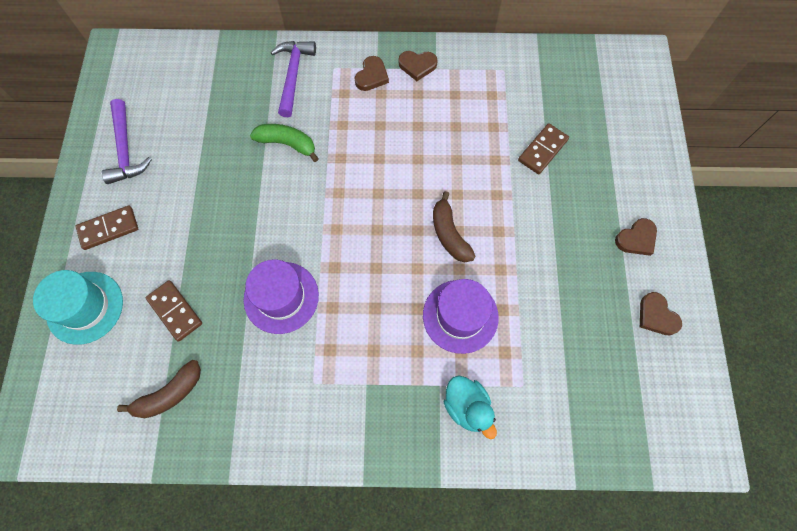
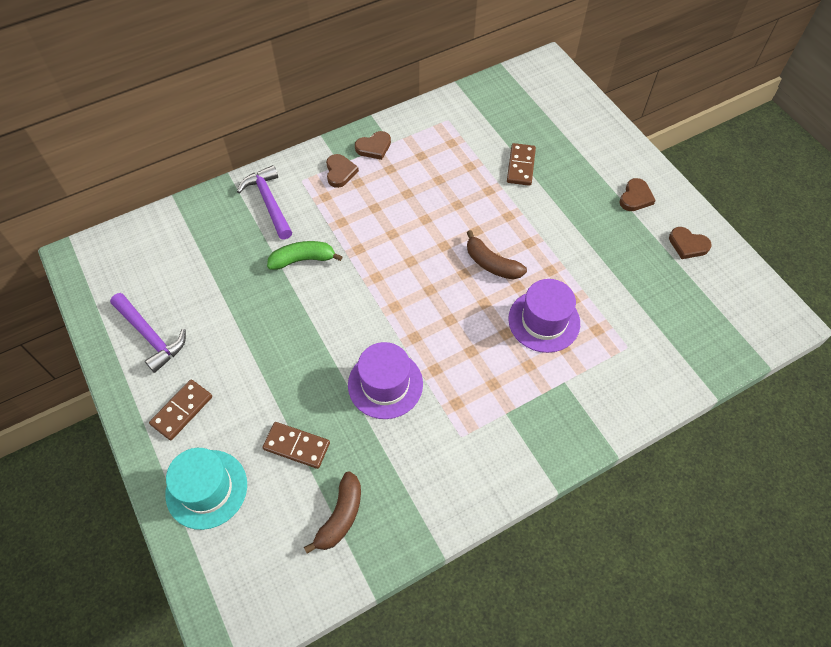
camera: 30 degrees left, 10 degrees down
turquoise duck [444,376,497,439] -> none

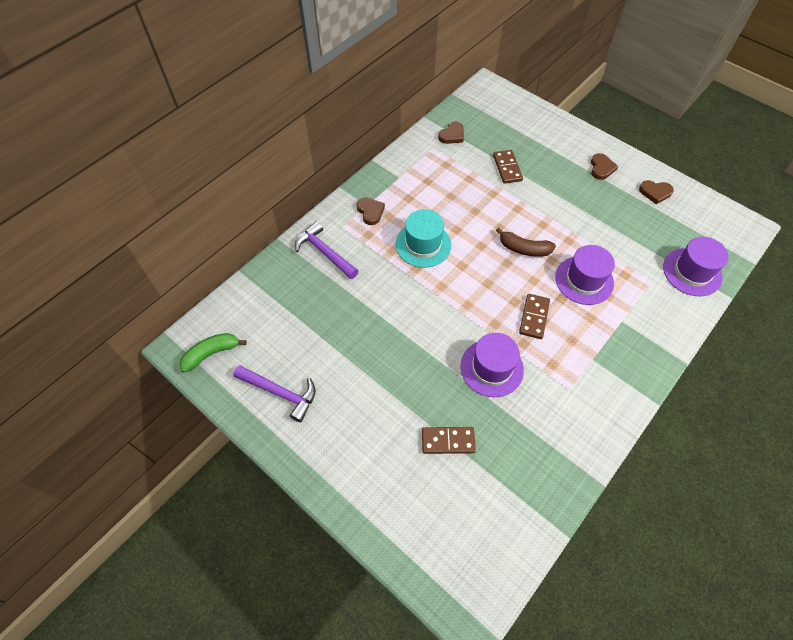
camera: 20 degrees left, 0 degrees up
brown domino [149,379,212,440] -> brown domino moved to [519,294,550,339]
turquoise hat [165,448,247,530] -> turquoise hat moved to [395,209,451,268]
green banana [267,241,343,270] -> green banana moved to [179,333,247,373]
brown banana [304,471,361,554] -> none
brown heart [355,131,391,160] -> brown heart moved to [438,121,464,144]
none -> purple hat [663,237,728,296]

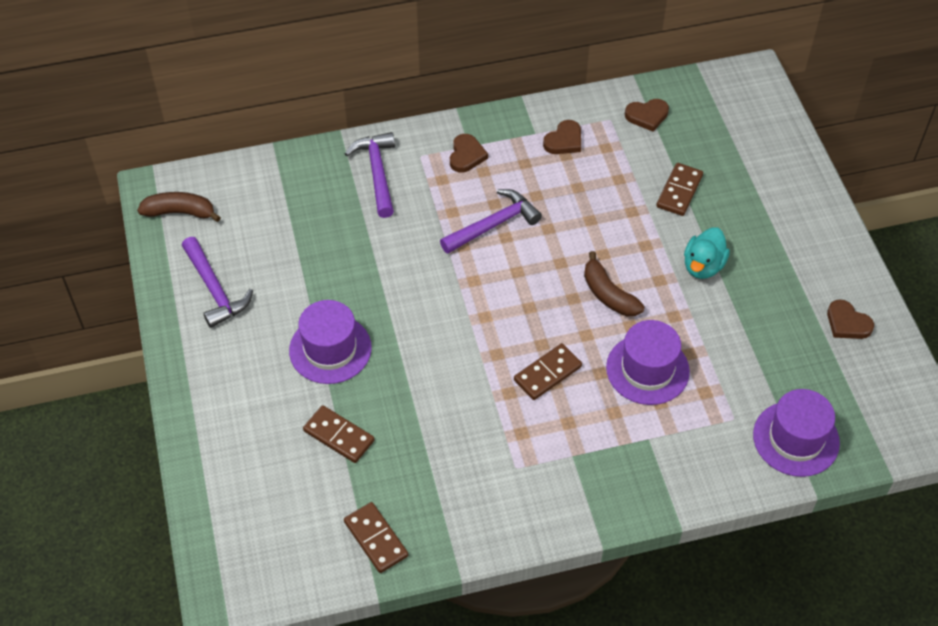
camera: 35 degrees right, 5 degrees down
green banana [179,333,247,373] -> brown banana [137,192,221,222]
turquoise hat [395,209,451,268] -> purple hammer [440,189,542,254]
purple hat [461,333,524,397] -> purple hat moved to [289,300,372,384]
brown heart [591,153,618,180] -> brown heart moved to [543,120,581,154]
none -> brown domino [344,502,408,573]
none -> turquoise duck [684,227,730,279]

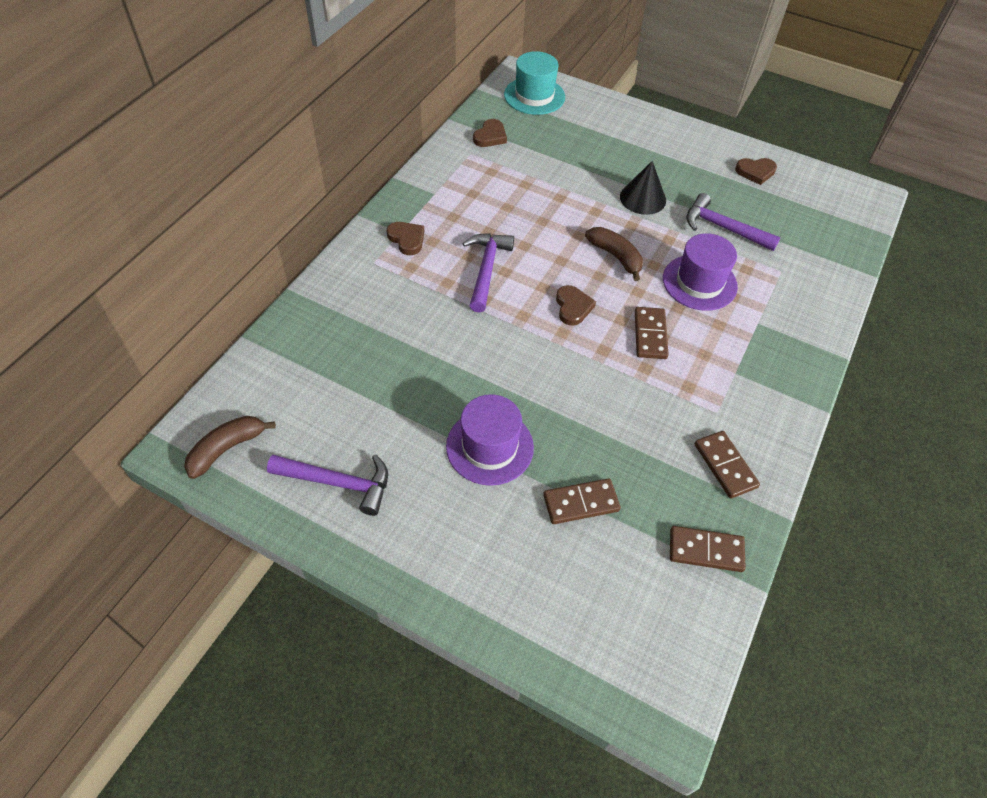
camera: 50 degrees left, 0 degrees up
purple hammer [345,132,395,218] -> purple hammer moved to [686,193,781,251]
brown heart [543,120,581,154] -> brown heart moved to [556,285,596,326]
brown banana [584,251,645,316] -> brown banana turned 135 degrees counterclockwise [585,227,643,281]
brown domino [656,163,703,216] -> brown domino moved to [695,431,760,498]
turquoise duck [684,227,730,279] -> black cone [620,161,666,215]
purple hat [753,389,840,477] -> none
none -> turquoise hat [504,51,565,115]

